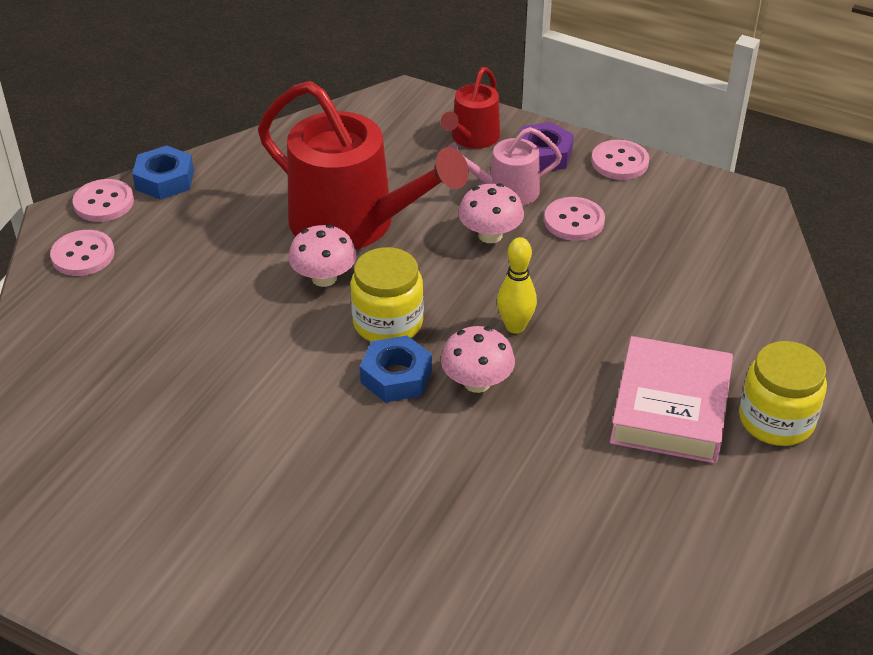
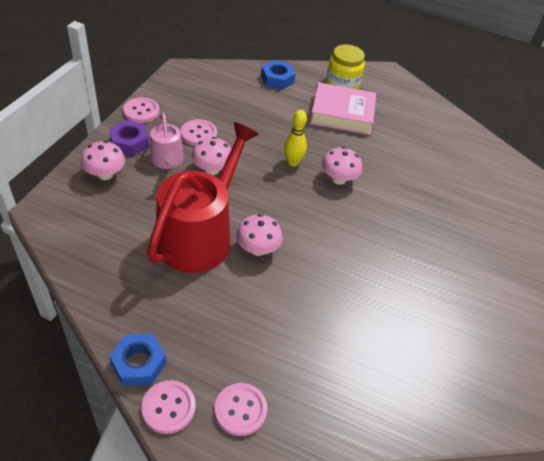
camera: 100 degrees left, 5 degrees up
yellow jar [351,247,424,342] -> none
blue nut [360,335,432,402] -> blue nut moved to [261,60,296,90]
red watering can [440,67,500,149] -> pink mushroom [81,141,125,180]

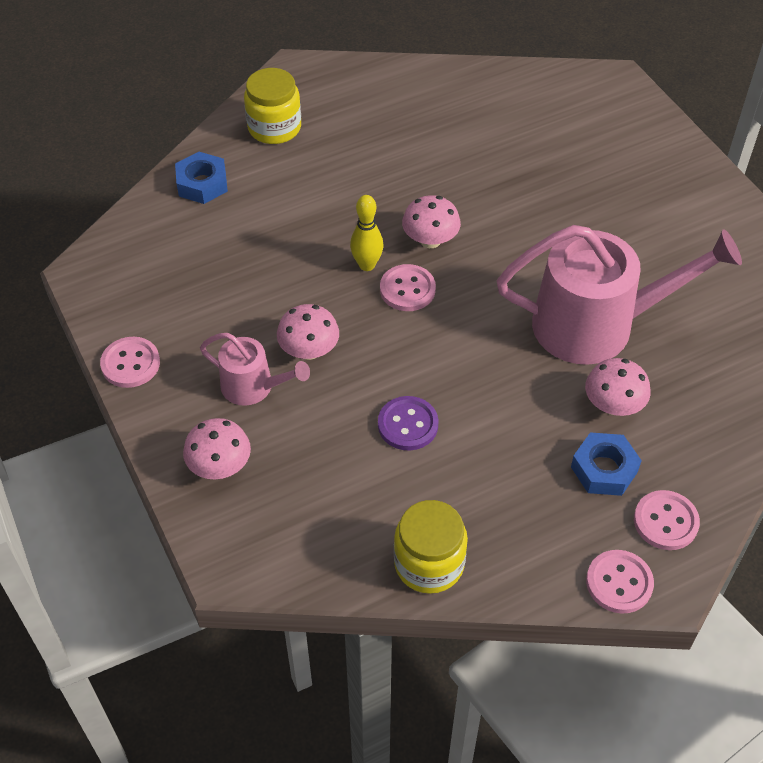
camera: 45 degrees left, 5 degrees up
blue nut [109,334,166,386] -> blue nut moved to [571,432,642,496]
purple nut [110,120,149,156] -> none
red watering can [147,122,259,273] -> purple button [378,396,439,450]
pink button [181,119,217,146] -> pink button moved to [380,264,436,311]
pink mushroom [236,214,283,256] -> pink mushroom moved to [585,358,651,416]
pink book [310,82,376,135] -> none
none -> yellow jar [394,500,468,594]
none -> pink watering can [497,225,742,365]

